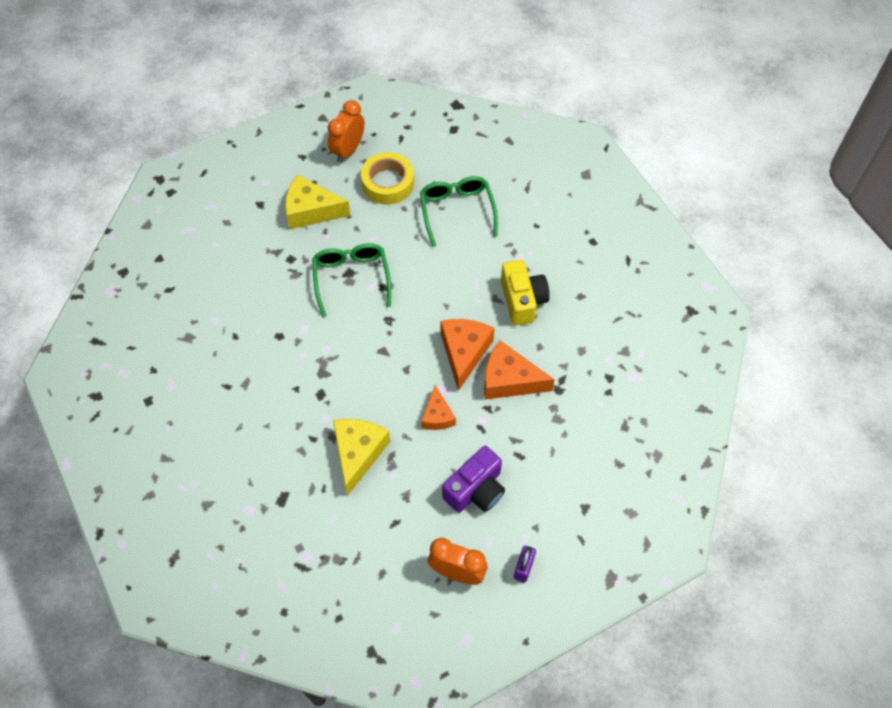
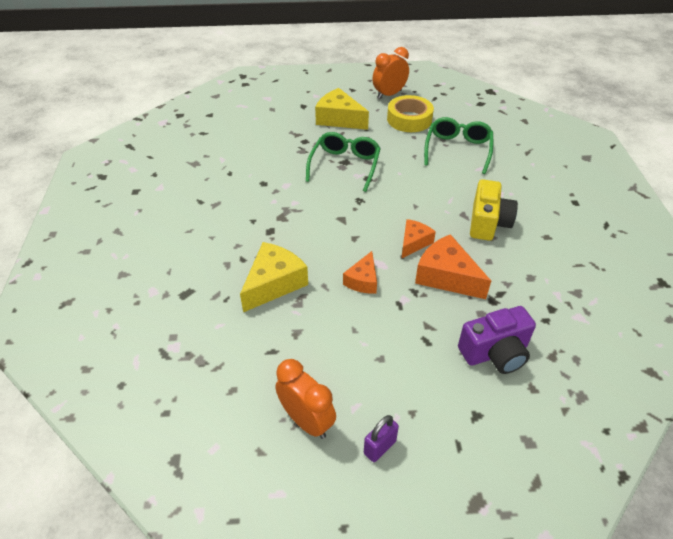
camera: 25 degrees right, 15 degrees down
orange cheese [440,319,495,391] -> orange cheese [401,219,436,259], size x0.61
purple camera [442,446,505,513] -> purple camera moved to [458,306,536,374]

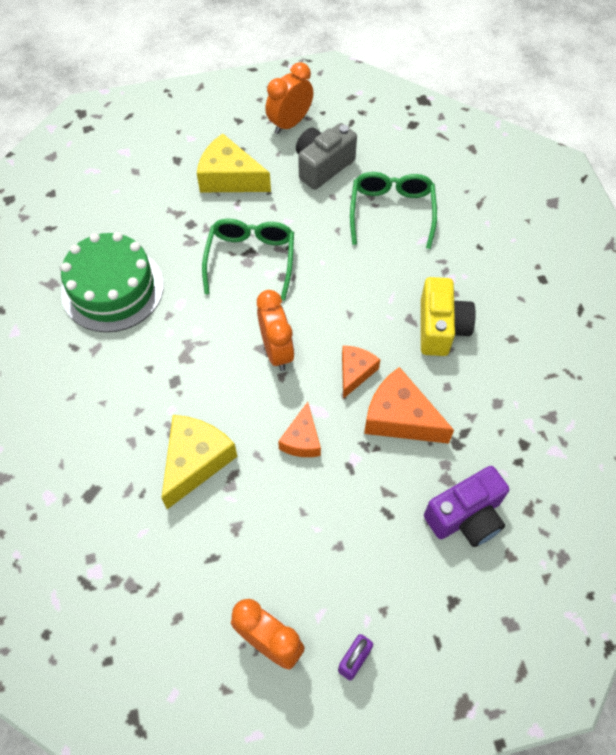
camera: 10 degrees left, 15 degrees up
yellow tape [387,95,434,132] -> grey camera [296,123,357,190]
none -> green cake [61,232,164,332]
none -> orange clock [257,290,294,371]

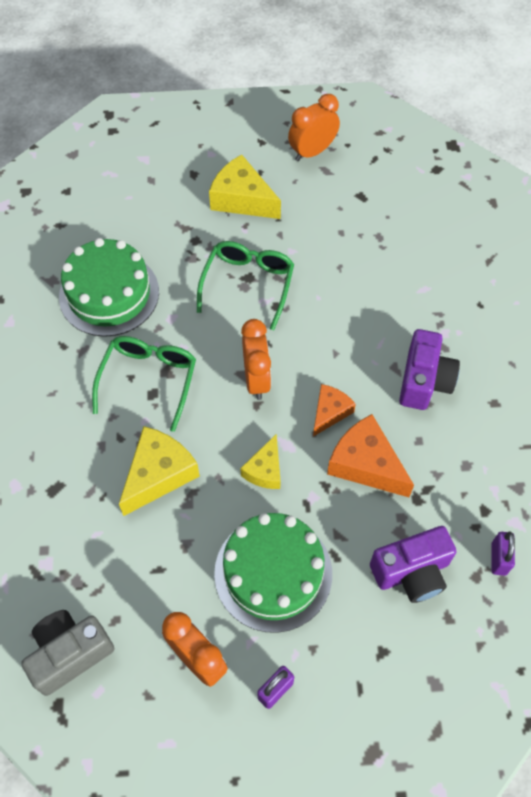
camera: 10 degrees right, 0 degrees up
orange cheese [278,402,321,457] -> yellow cheese [240,434,281,489]
grey camera [296,123,357,190] -> grey camera moved to [21,610,114,696]
green glasses [350,172,437,249] -> green glasses moved to [92,336,196,432]
yellow camera [421,277,476,356] -> purple camera [399,329,460,410]
none -> green cake [214,513,332,633]
none -> purple padlock [491,532,515,576]

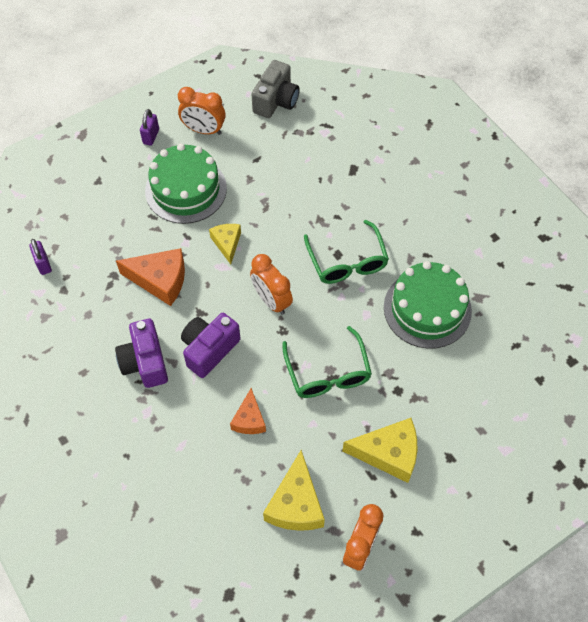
camera: 150 degrees right, 0 degrees up
yellow cheese [119,426,200,516] -> yellow cheese moved to [263,450,325,531]
orange cheese [313,384,356,437] -> orange cheese moved to [230,388,266,434]
purple camera [370,526,457,603] -> purple camera moved to [181,313,241,378]

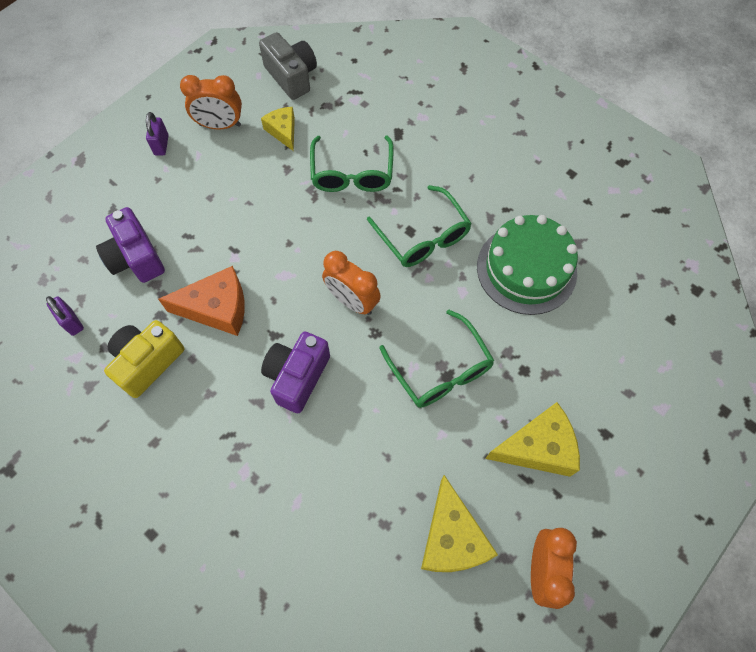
camera: 15 degrees left, 5 degrees up
purple camera [115,319,168,388] -> purple camera moved to [96,207,165,283]
green cake [145,143,227,224] -> none
yellow cheese [209,224,241,264] -> yellow cheese moved to [261,107,295,151]
orange cheese [230,388,266,434] -> none
grey camera [252,60,300,118] -> grey camera turned 45 degrees counterclockwise [259,32,317,100]
none -> yellow camera [104,320,184,398]
none -> green glasses [310,135,394,192]

